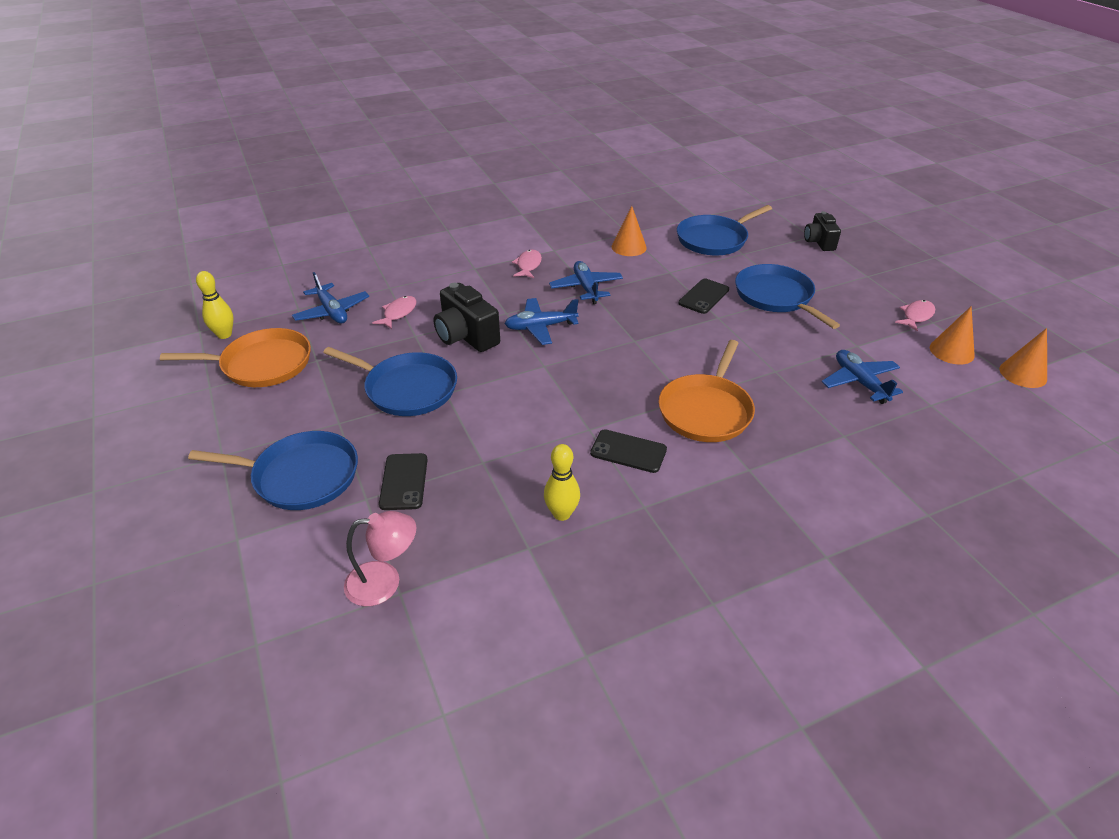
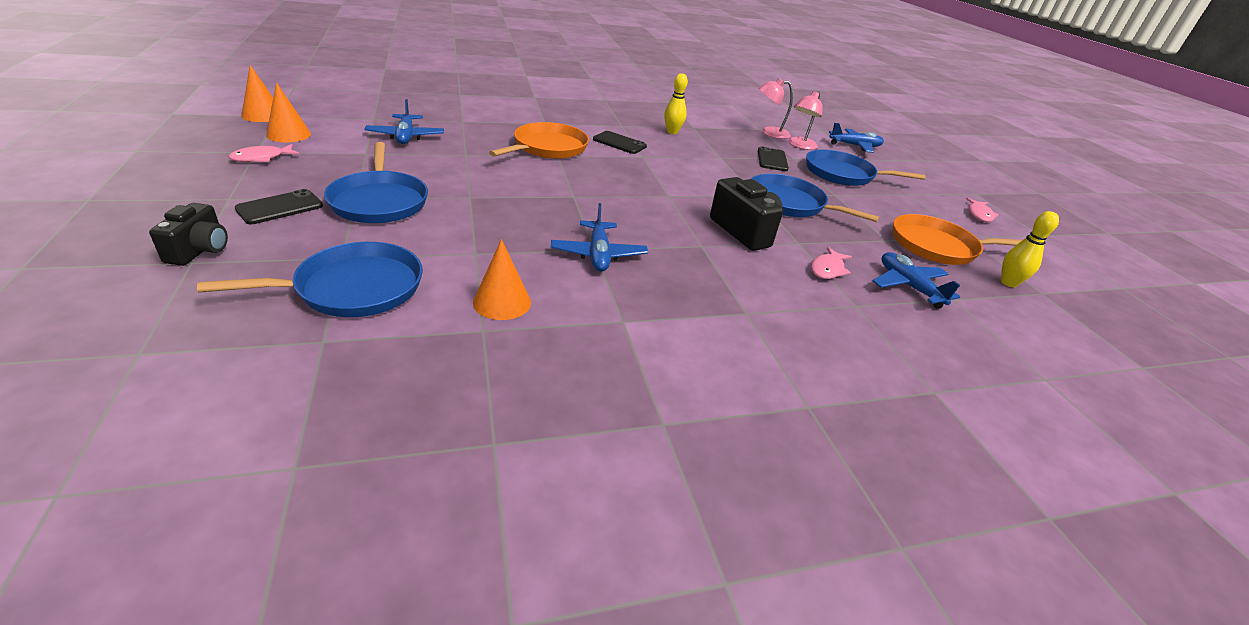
camera: 175 degrees left, 5 degrees down
blue plane [505,298,579,345] -> blue plane moved to [829,123,884,153]
pink fish [512,250,542,278] -> pink fish moved to [966,198,999,222]
black phone [679,279,729,314] -> black phone moved to [235,189,323,224]
none -> pink lamp [788,91,823,150]

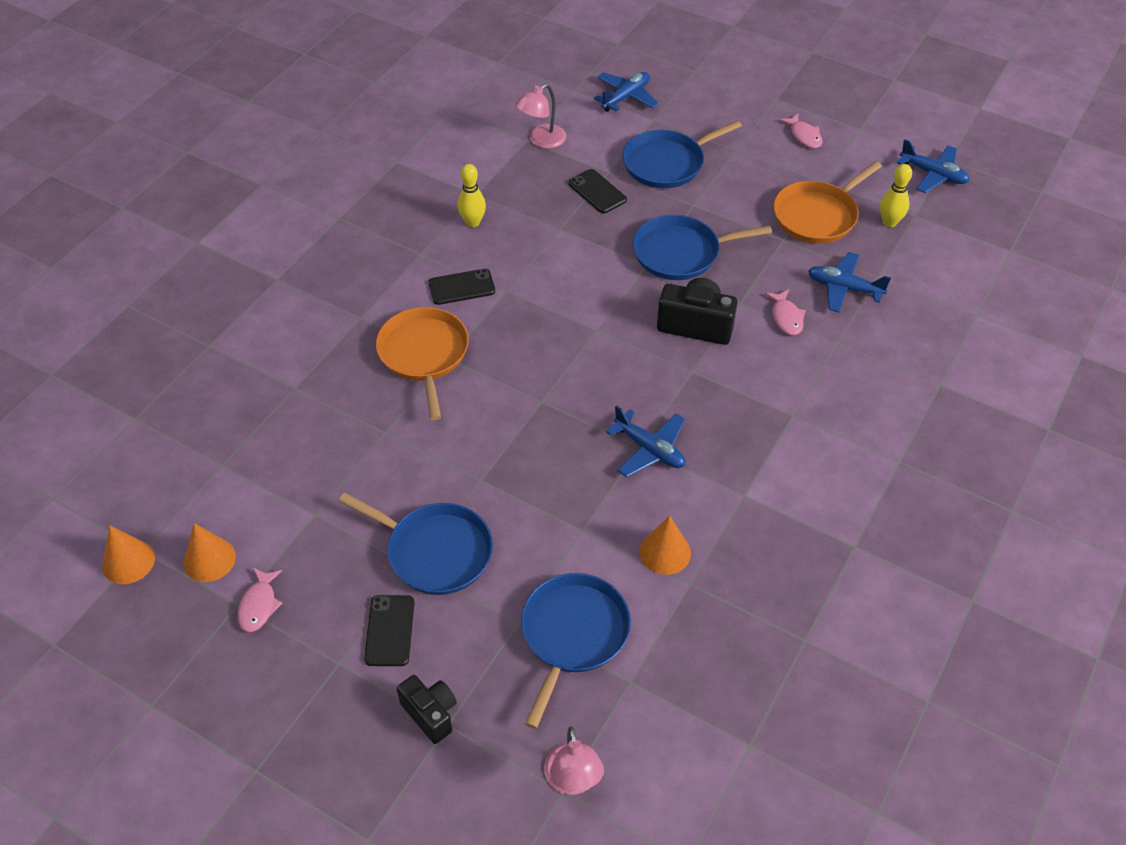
camera: 40 degrees left, 15 degrees up
blue plane [364,99,444,144] -> blue plane moved to [897,139,970,193]
pink lamp [788,91,823,150] -> pink lamp moved to [544,726,604,795]

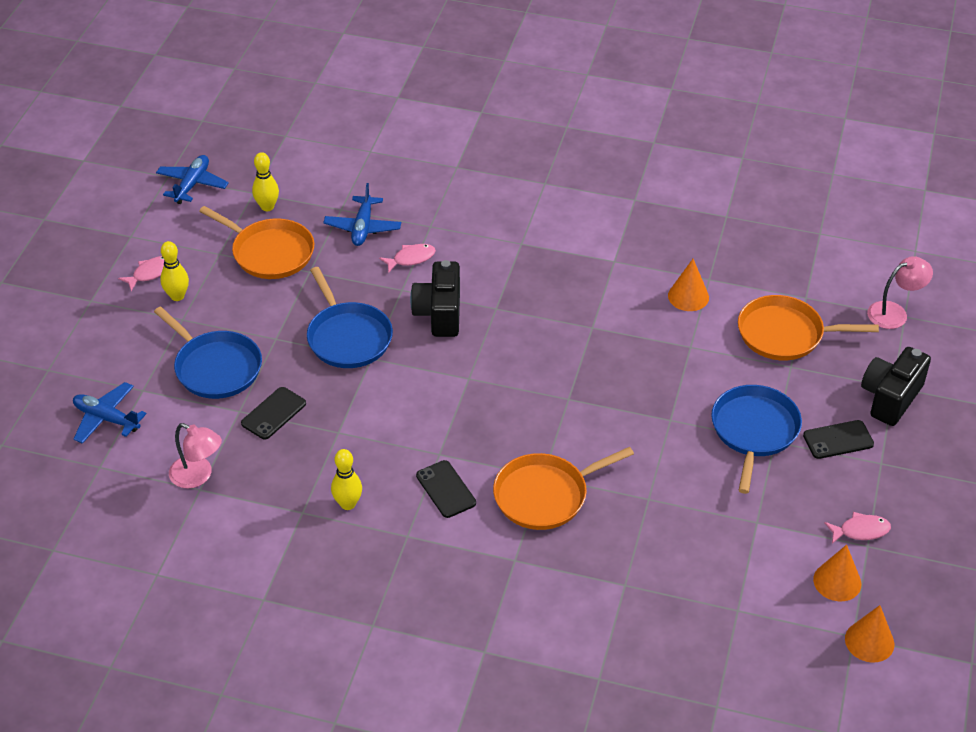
camera: 105 degrees left, 5 degrees down
black camera [397,675,457,744] -> black camera [861,347,931,426], size x1.52
blue pan [521,573,631,729] -> orange pan [738,295,879,360]
blue plane [606,405,686,477] -> none
none -> yellow bowling pin [160,241,189,301]

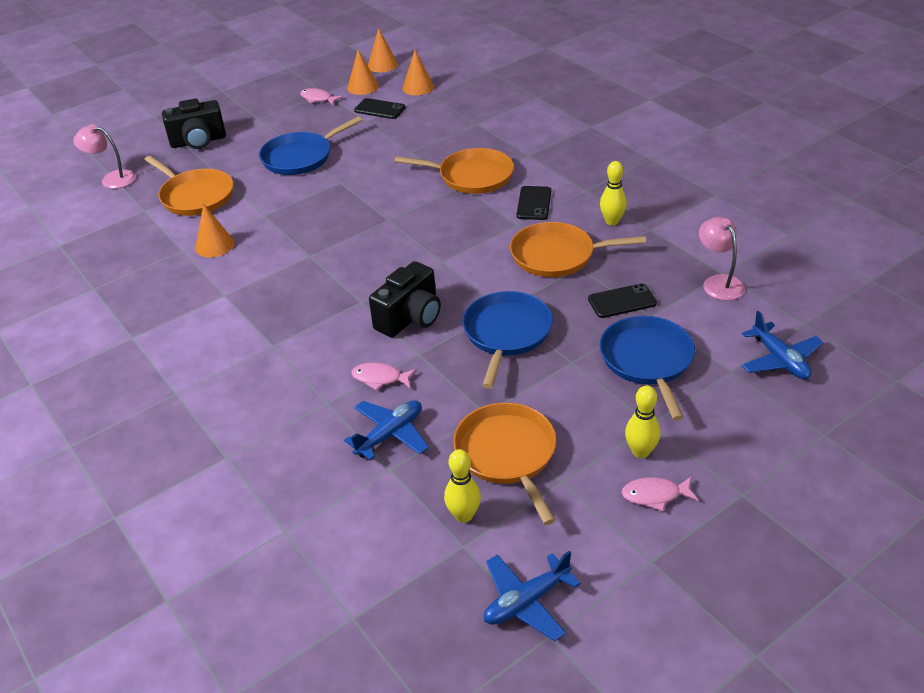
camera: 140 degrees left, 5 degrees down
black phone [803,420,874,459] -> black phone moved to [354,98,406,119]
none -> orange cone [403,50,434,95]
none -> orange pan [510,222,646,277]

